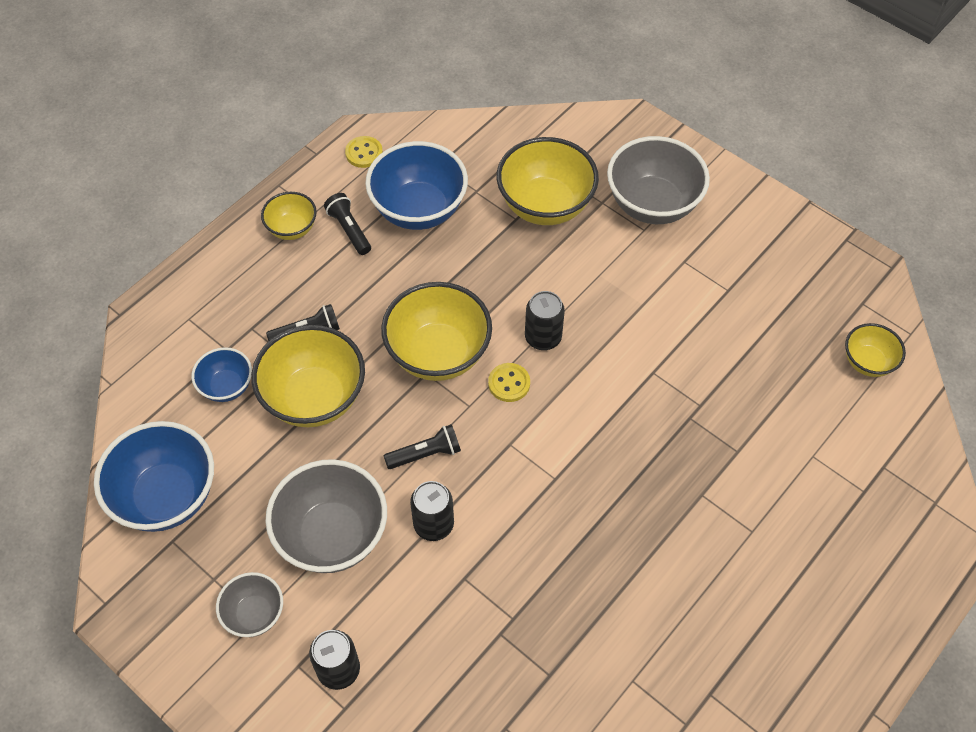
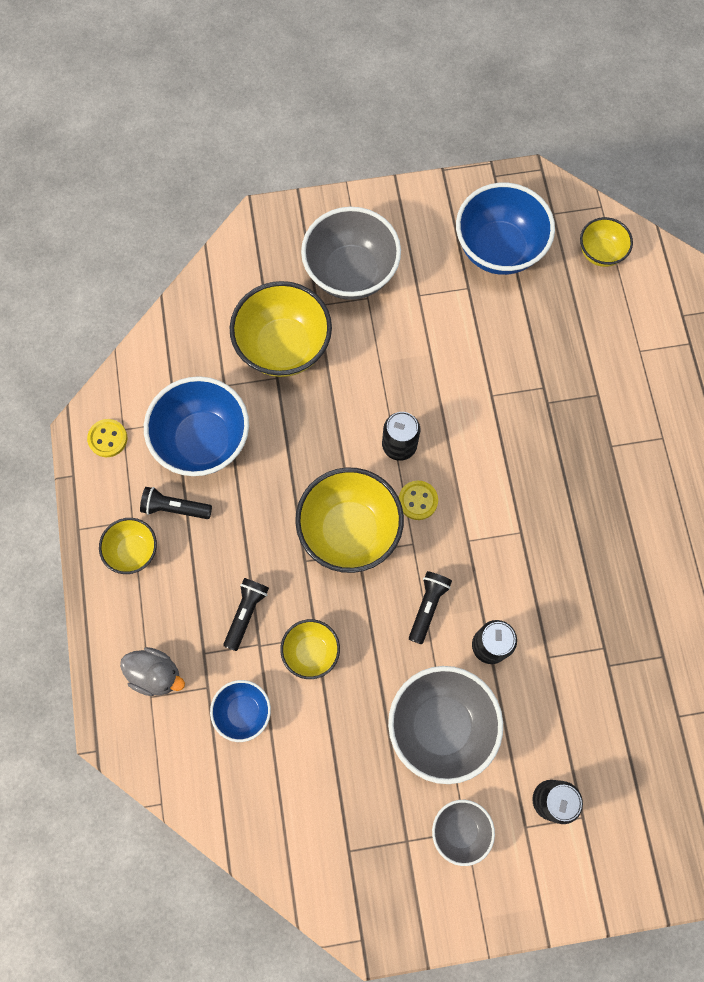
camera: 50 degrees left, 15 degrees up
blue bowl [94,421,214,532] -> blue bowl moved to [456,183,555,275]
yellow bowl [251,325,365,427] -> yellow bowl [280,619,340,679], size x0.54
none -> grey duck [120,647,185,696]

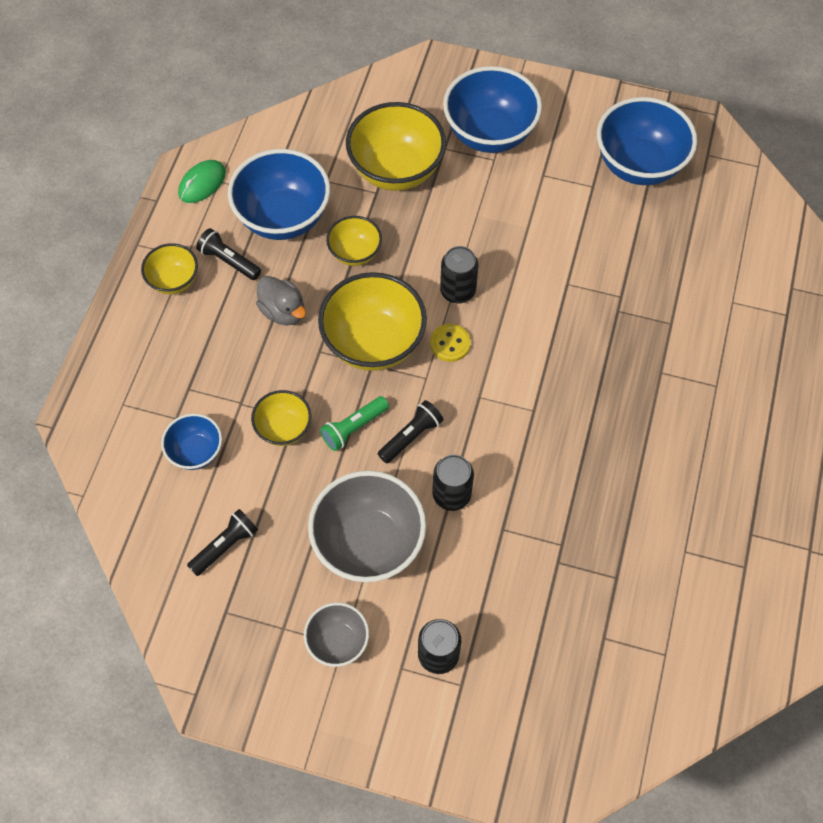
camera: 25 degrees right, 10 degrees down
yellow button [87,419,127,457] -> green mouse [178,160,226,203]
grey duck [120,647,185,696] -> grey duck moved to [256,276,306,326]
black flashlight [223,578,269,651] -> black flashlight moved to [187,509,258,576]
grey bowl [301,207,401,300] -> blue bowl [443,66,542,153]
yellow bowl [580,217,633,267] -> yellow bowl moved to [326,216,382,266]
none -> green flashlight [320,396,389,451]

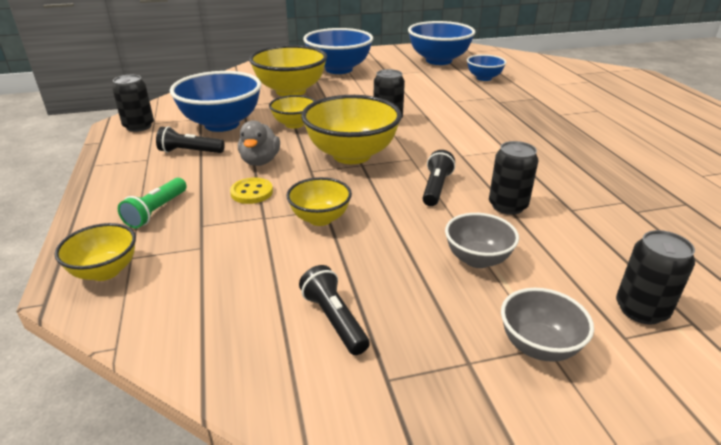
camera: 30 degrees left, 30 degrees down
yellow bowl [141,243,198,294] -> yellow bowl moved to [55,223,136,281]
blue bowl [161,413,222,470] -> blue bowl moved to [467,54,506,81]
green mouse [178,160,226,203] -> black can [112,75,154,132]
black flashlight [187,509,258,576] -> black flashlight turned 45 degrees counterclockwise [299,265,370,355]
grey duck [256,276,306,326] -> grey duck turned 75 degrees clockwise [238,120,280,166]
grey bowl [308,471,426,582] -> grey bowl [445,213,519,268], size x0.54
green flashlight [320,396,389,451] -> green flashlight moved to [118,178,187,228]
yellow button [430,324,471,362] -> yellow button moved to [230,178,273,204]

